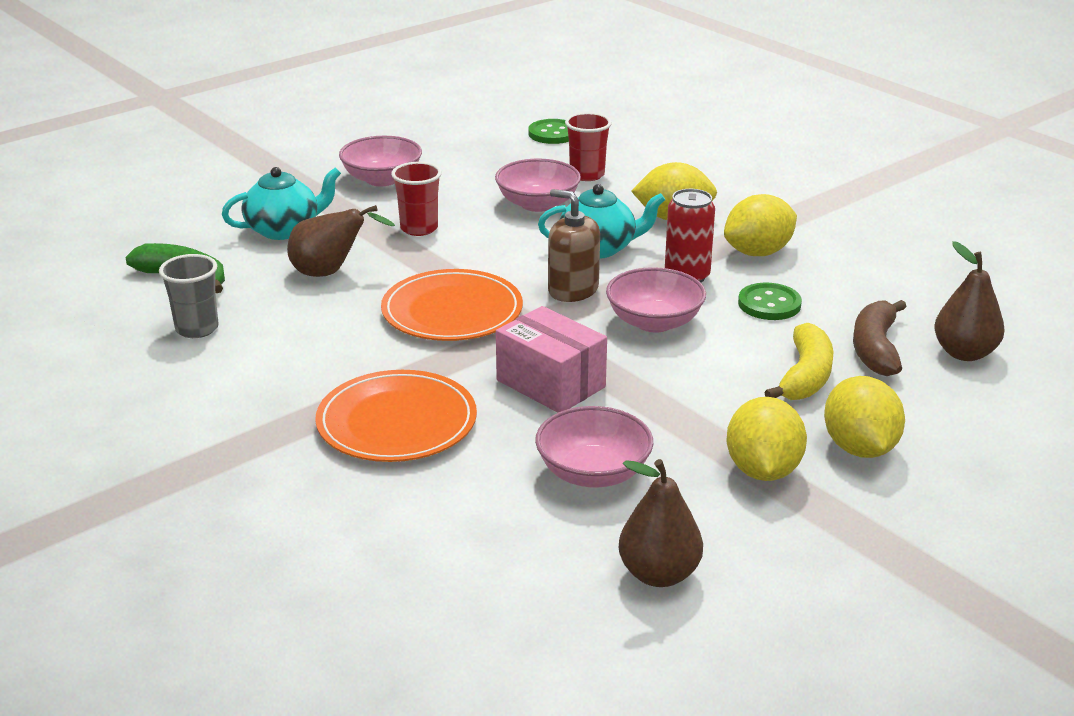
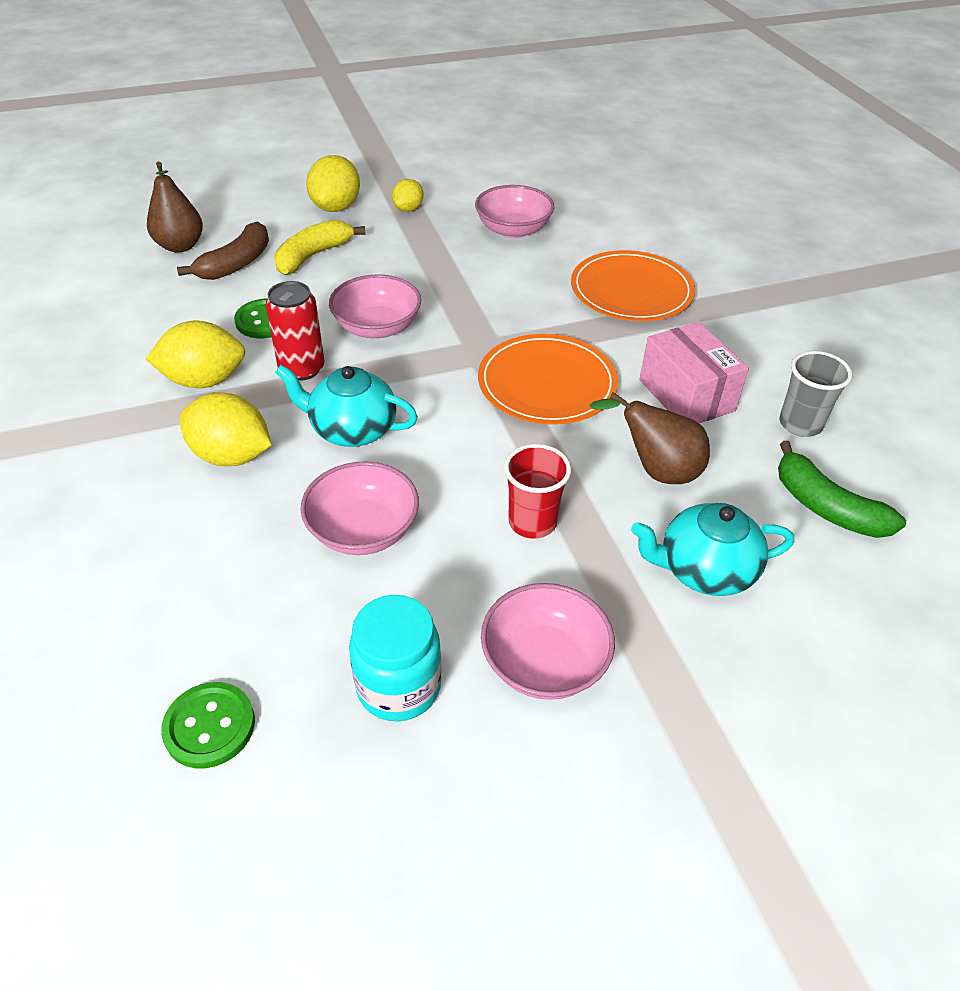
camera: 160 degrees left, 15 degrees up
pink box [496,306,607,413] -> pink box moved to [639,322,749,423]
brown soap dispenser [548,189,600,302] -> none
red cup [565,112,612,181] -> none
brown pear [619,459,703,587] -> none
yellow lemon [726,397,807,481] -> yellow lemon [392,179,424,212], size x0.59
none -> turquoise jar [349,595,442,721]

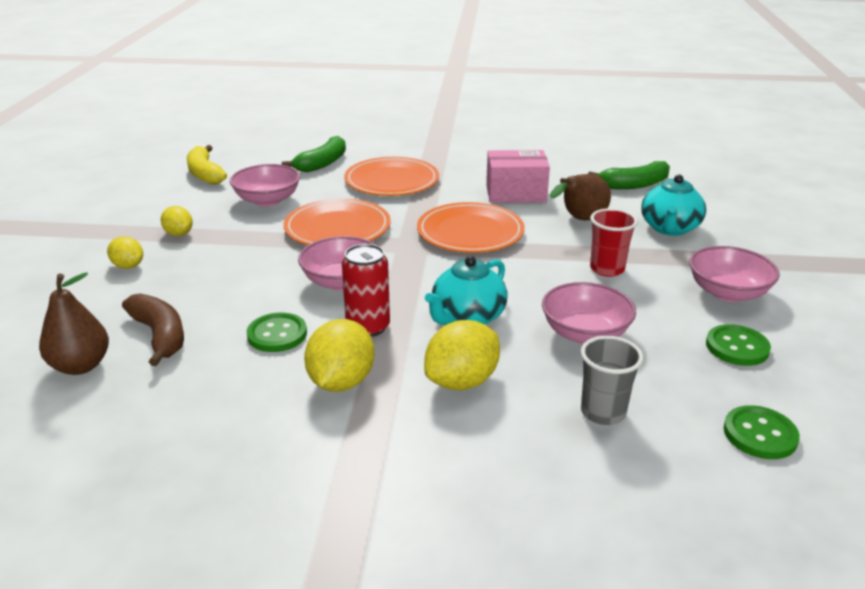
camera: 65 degrees left, 15 degrees down
yellow banana [274,220,366,275] -> yellow banana moved to [187,145,227,185]
yellow lemon [306,155,360,212] -> yellow lemon [107,236,143,269], size x0.59
turquoise jar [349,595,442,721] -> green button [706,324,771,366]
grey cup [779,351,853,437] -> grey cup moved to [581,336,643,425]
none -> green banana [282,136,346,172]
none -> orange plate [284,198,391,245]

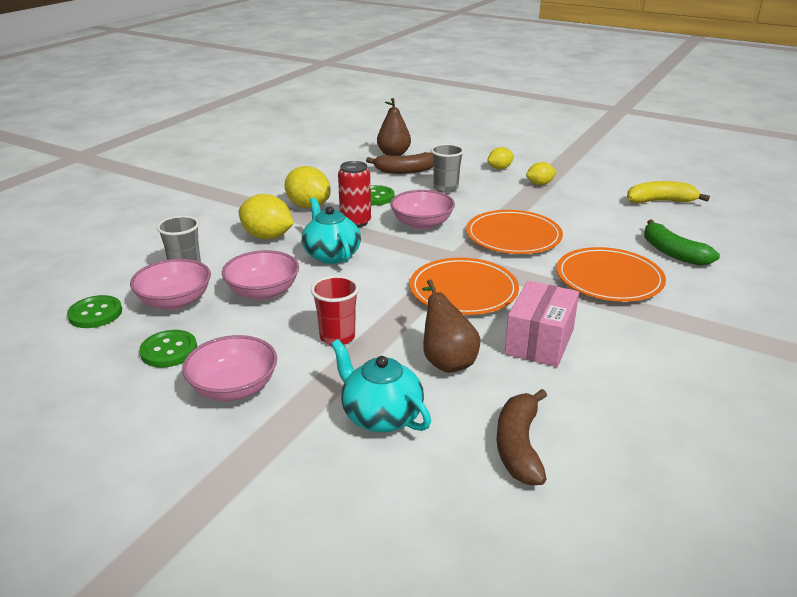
camera: 115 degrees right, 0 degrees up
pink bowl [230,164,300,207] -> pink bowl moved to [130,259,211,310]
yellow lemon [424,320,500,390] -> yellow lemon turned 45 degrees counterclockwise [239,194,294,239]
green banana [588,161,670,189] -> brown banana [497,389,547,485]
none -> grey cup [431,144,464,193]

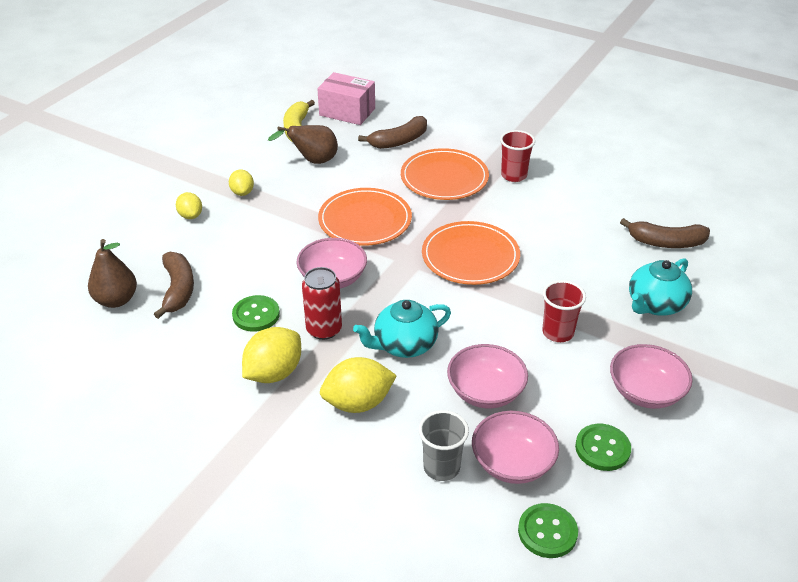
camera: 90 degrees left, 10 degrees up
yellow lemon [239,194,294,239] -> yellow lemon turned 45 degrees clockwise [320,357,397,413]
brown pear [422,279,480,373] -> brown pear moved to [268,125,338,164]
grey cup [431,144,464,193] -> none
pink box [504,281,579,367] -> pink box moved to [317,72,375,125]
green banana [644,219,720,266] -> brown banana [358,116,427,149]
none -> red cup [500,130,535,182]

